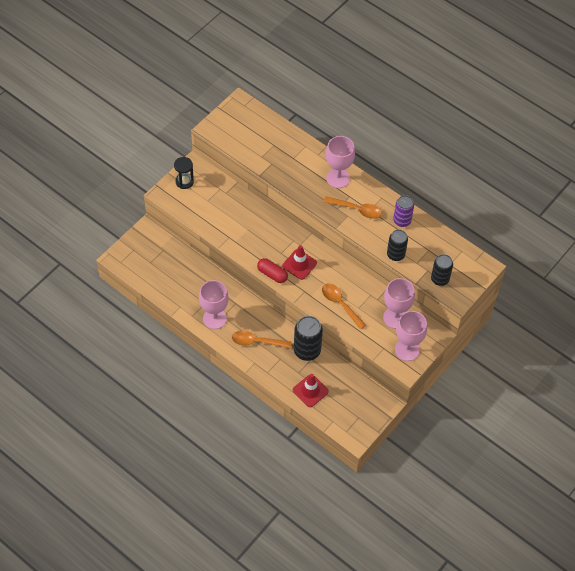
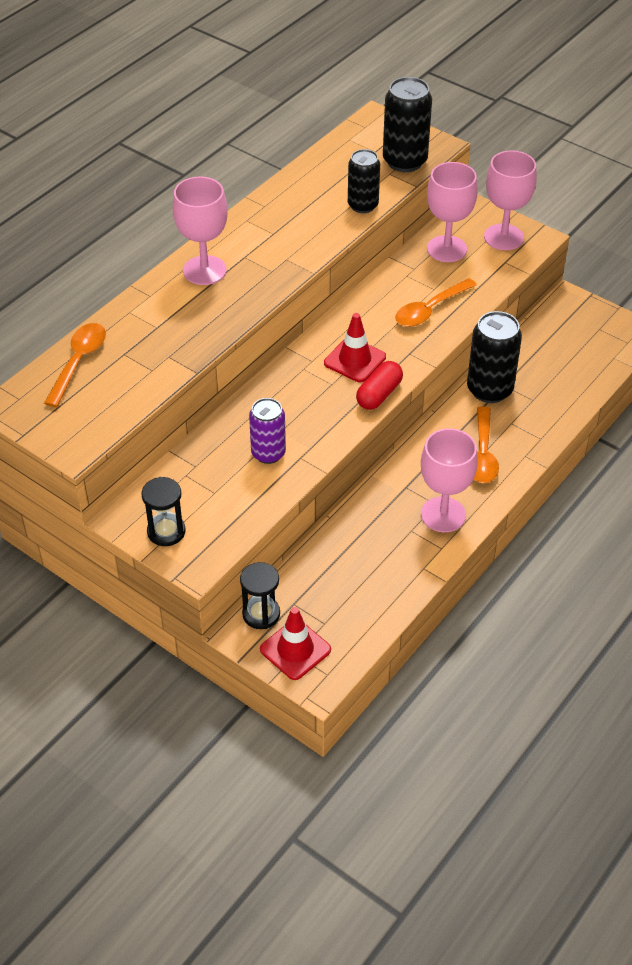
camera: 90 degrees left, 10 degrees down
red traffic cone [293,374,329,407] -> red traffic cone moved to [260,607,331,680]
orange spoon [324,196,382,219] -> orange spoon moved to [44,323,106,407]
purple can [393,195,414,227] -> purple can moved to [249,398,286,464]
black can [431,254,453,286] -> black can [383,77,432,172], size x1.50
none -> black hourglass [240,562,280,629]

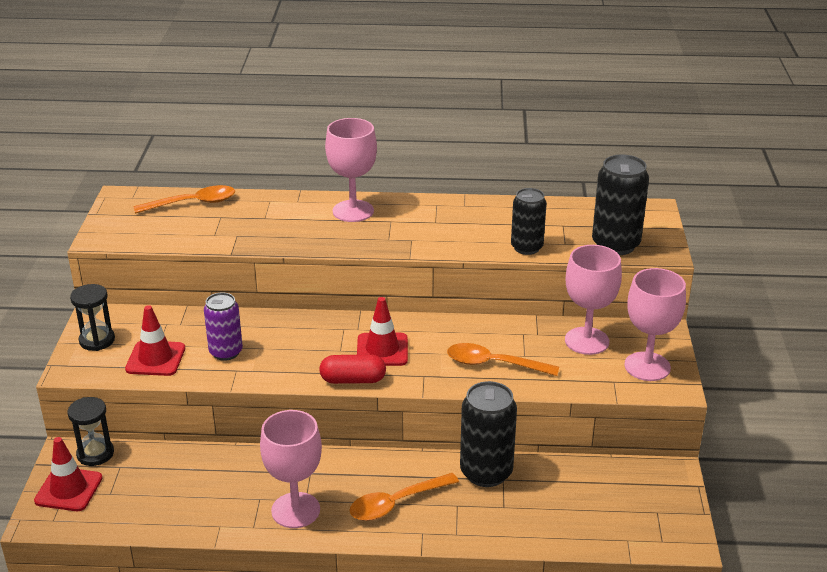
camera: 55 degrees right, 15 degrees down
none -> red traffic cone [125,305,185,376]

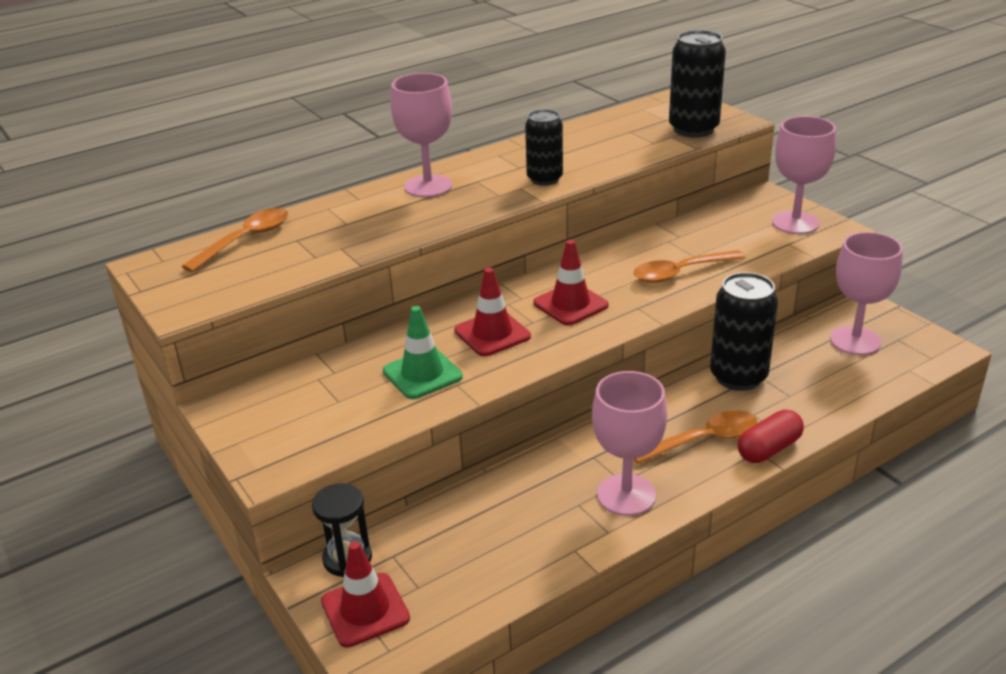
camera: 35 degrees left, 0 degrees up
black hourglass [70,284,115,351] -> none
red traffic cone [125,305,185,376] -> red traffic cone moved to [454,268,531,356]
purple can [204,293,243,361] -> green traffic cone [383,306,463,399]
red capsule [319,355,386,384] -> red capsule moved to [738,410,804,463]
orange spoon [349,473,459,521] -> orange spoon turned 135 degrees counterclockwise [634,410,757,464]
black can [511,188,547,255] -> black can moved to [525,109,563,186]
pink goblet [565,245,622,355] -> pink goblet moved to [830,232,903,355]

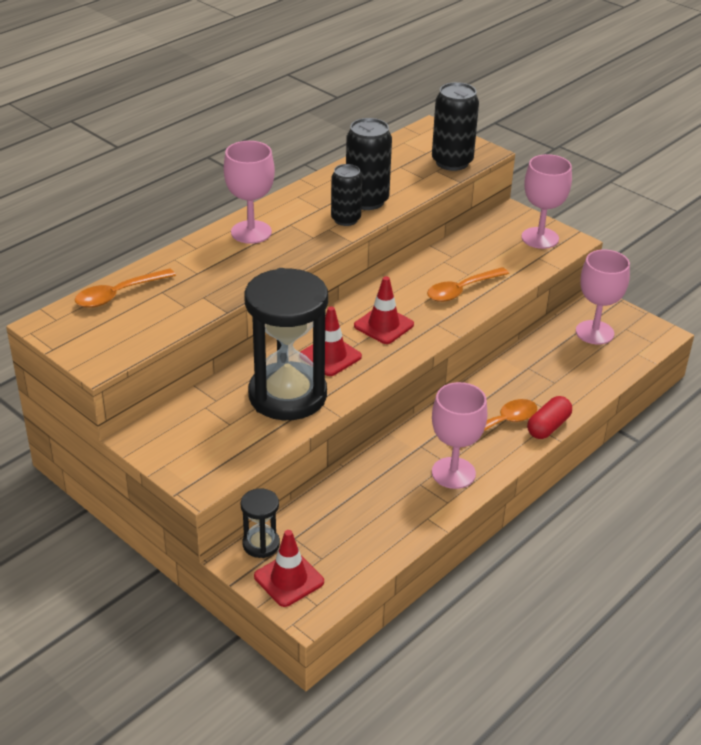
camera: 15 degrees left, 5 degrees up
orange spoon [182,208,288,272] -> orange spoon turned 150 degrees counterclockwise [75,268,176,308]
green traffic cone [383,306,463,399] -> black hourglass [244,268,328,420]
black can [710,272,778,391] -> black can moved to [346,118,392,210]

